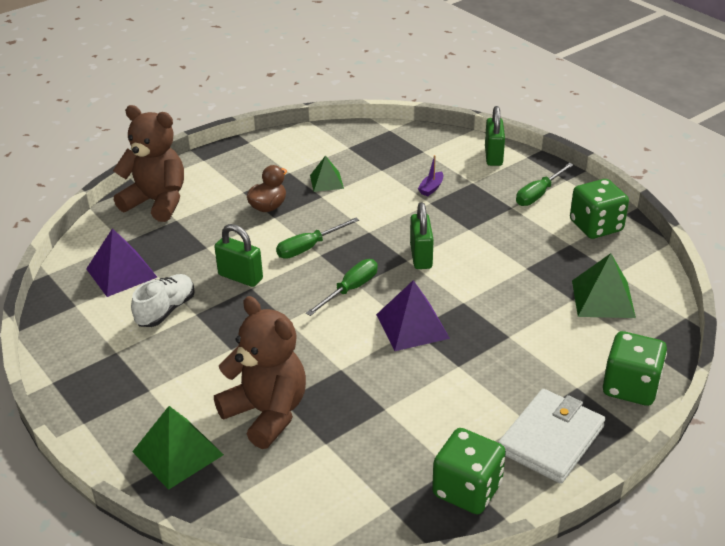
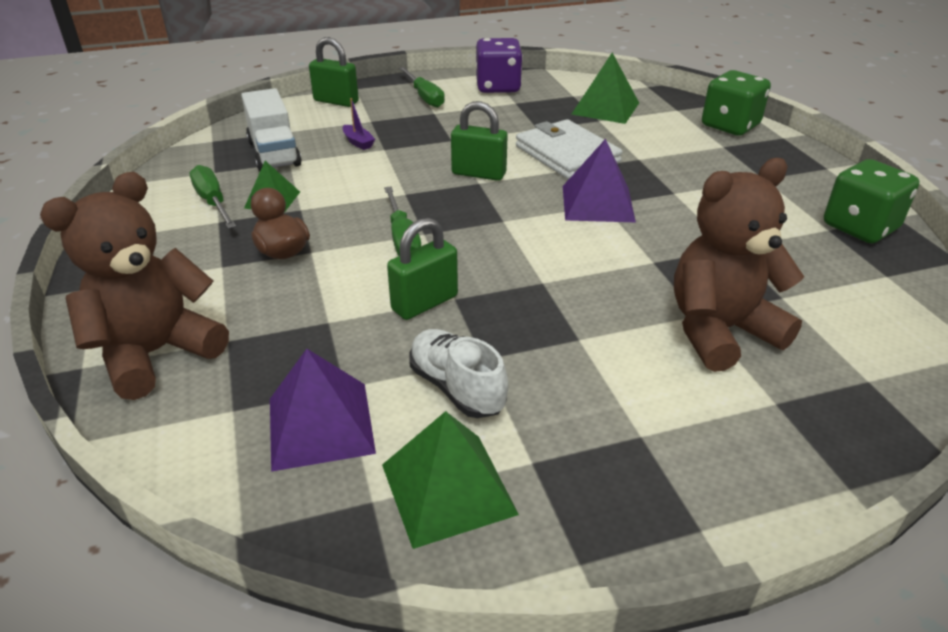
camera: 70 degrees left, 0 degrees up
green pyramid [132,406,224,490] -> green pyramid moved to [382,411,519,549]
green screwdriver [306,259,378,316] -> green screwdriver moved to [190,165,236,229]
white wallet [498,389,605,484] -> white wallet moved to [516,119,622,180]
green dice [570,179,629,239] -> purple dice [476,38,523,93]
none -> white truck [241,88,301,172]

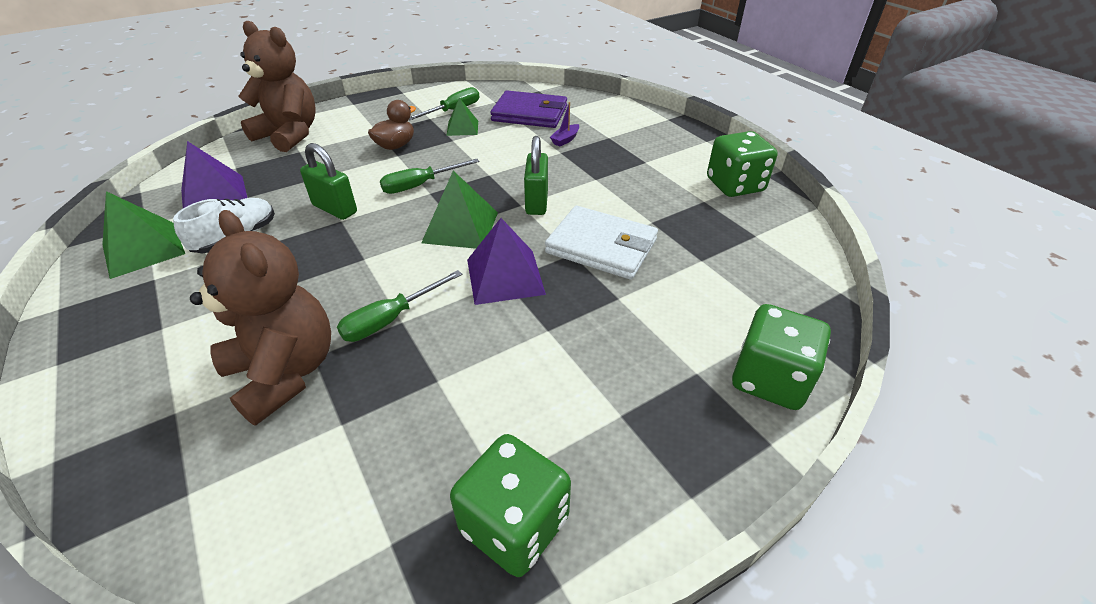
camera: 75 degrees right, 5 degrees up
white truck [241,88,301,172] -> purple wallet [490,90,567,128]
green padlock [309,37,359,107] -> none
green screwdriver [399,67,445,108] -> green screwdriver moved to [337,270,462,342]
purple dice [476,38,523,93] -> green dice [707,131,778,197]
white wallet [516,119,622,180] -> white wallet turned 75 degrees clockwise [545,206,658,280]
green pyramid [572,53,639,124] -> green pyramid moved to [421,171,498,249]

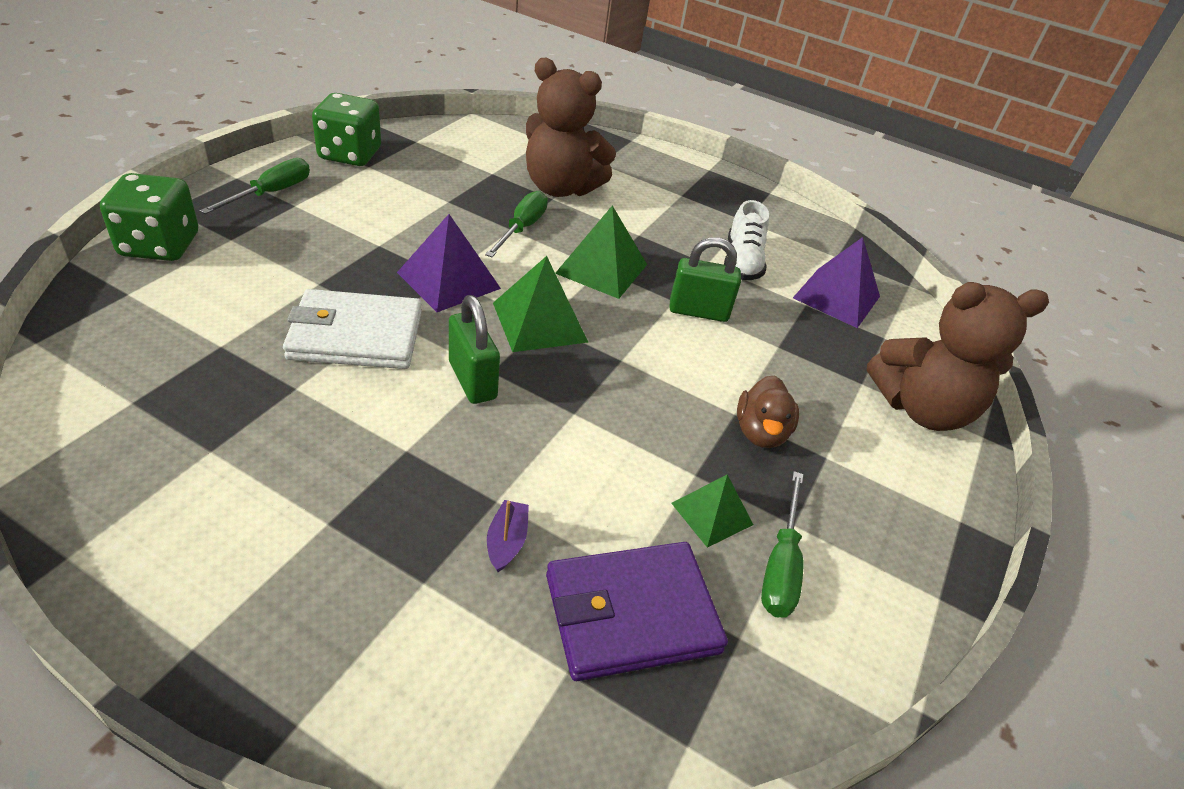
camera: 145 degrees right, 0 degrees up
green pyramid [102,191,185,279] -> green pyramid moved to [555,205,647,299]
green screwdriver [380,159,479,194] -> green screwdriver moved to [200,158,310,214]
green dice [707,131,778,197] -> none

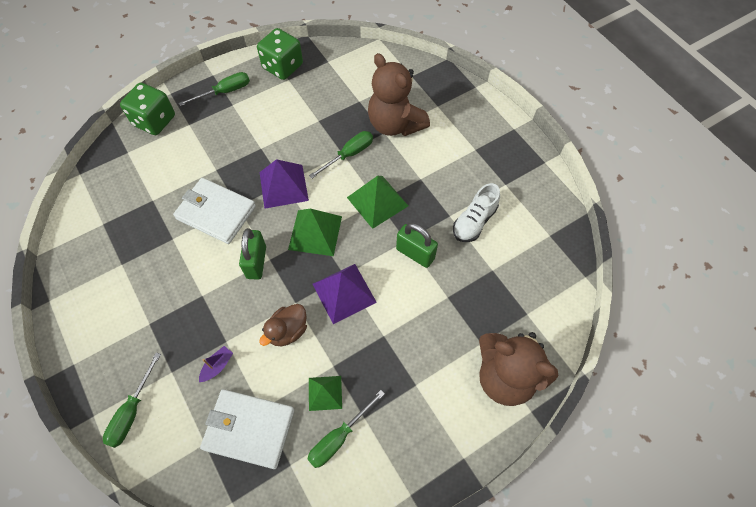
camera: 35 degrees right, 20 degrees up
purple wallet [546,542,728,681] -> white wallet [200,389,294,469]
brown duck [737,375,799,448] -> brown duck moved to [259,304,307,346]
purple pyramid [793,237,880,328] -> purple pyramid moved to [313,264,377,324]
none -> green screwdriver [103,352,161,448]

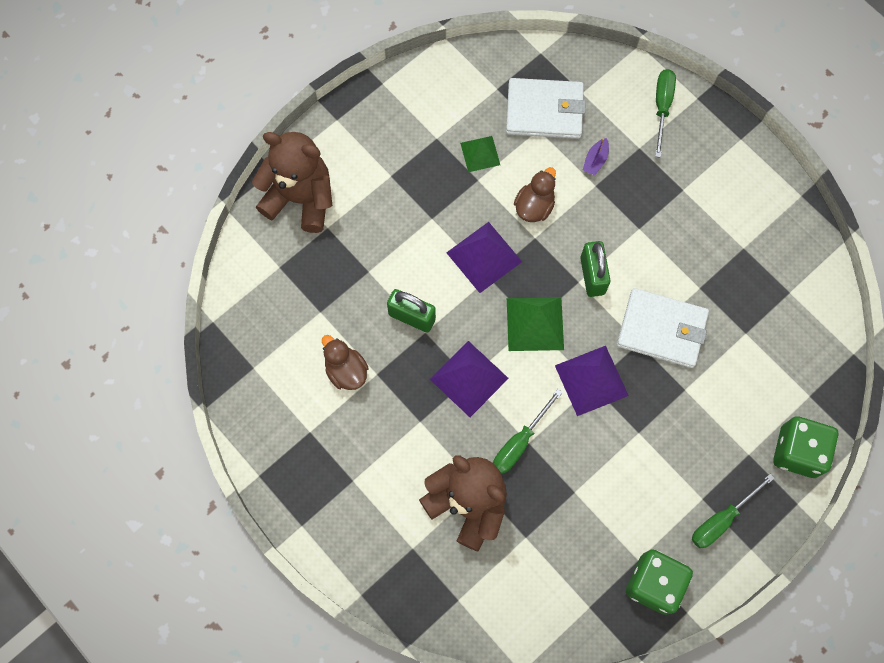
camera: 170 degrees right, 10 degrees up
green screwdriver [307,390,385,468] -> none
green pyramid [347,176,408,229] -> purple pyramid [430,341,509,417]
white shoe [453,183,500,242] -> brown duck [322,335,369,390]

